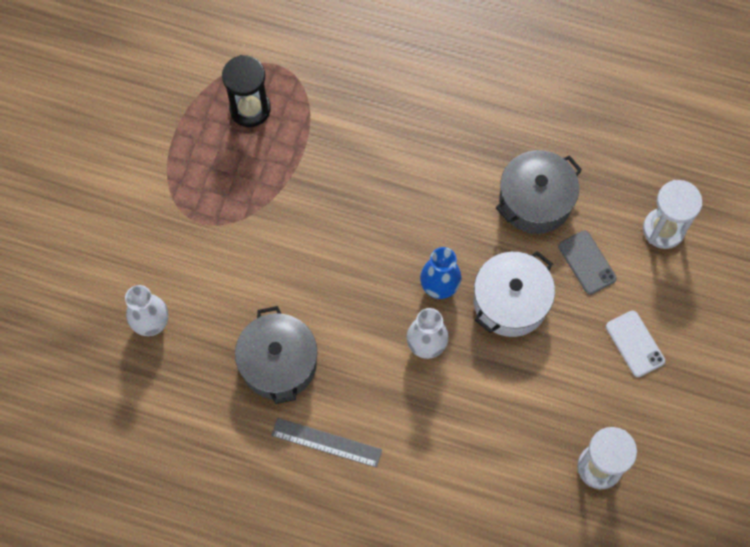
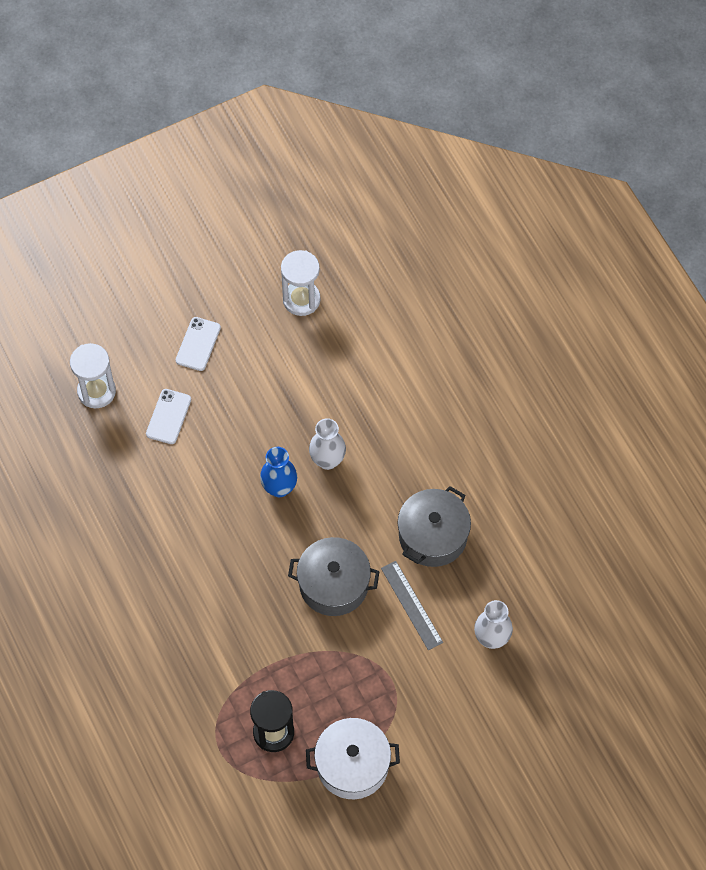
camera: 135 degrees left, 5 degrees down
grey ruler [271,418,382,468] -> grey ruler moved to [381,561,443,650]
white pot [474,251,555,337] -> white pot moved to [306,718,400,799]
grey pot [496,150,582,234] -> grey pot moved to [288,537,380,616]
grey phone [558,230,617,294] -> white phone [146,389,191,444]

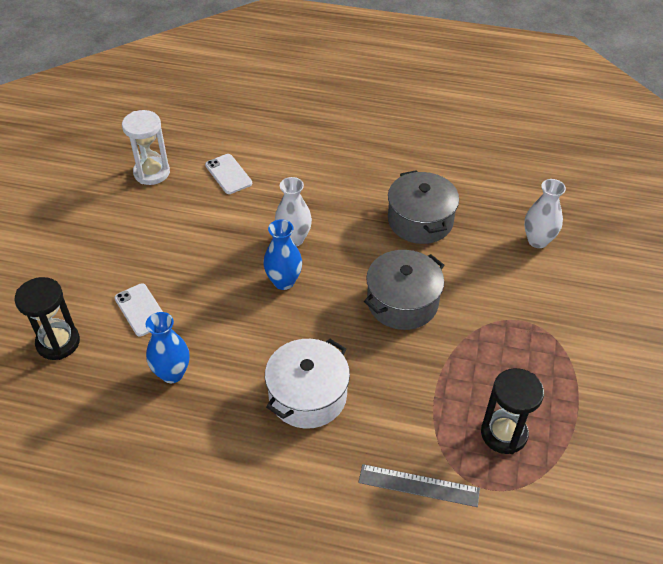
camera: 50 degrees left, 15 degrees down
white hourglass [70,343,116,408] -> black hourglass [14,277,80,360]
white phone [176,317,221,371] -> white phone moved to [205,154,252,194]
white pot [306,718,400,799] -> white pot moved to [265,339,350,429]
grey ruler [381,561,443,650] -> grey ruler moved to [358,464,480,507]
none -> blue vase [146,312,190,383]

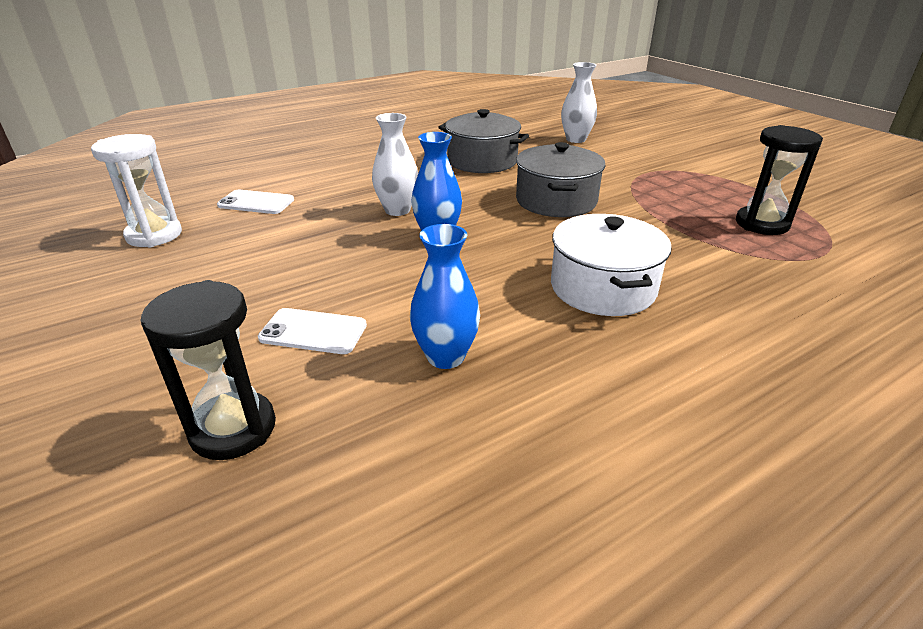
camera: 45 degrees left, 15 degrees down
grey ruler [358,464,480,507] -> none

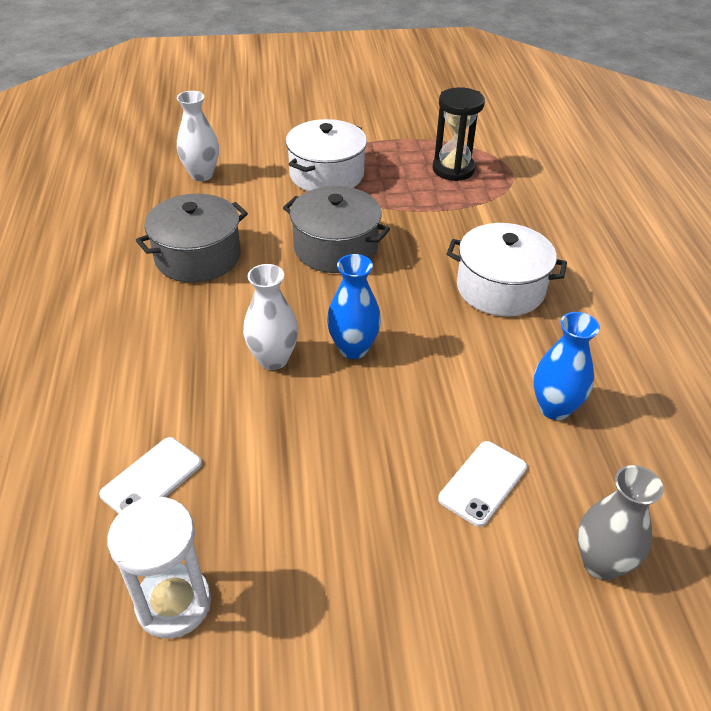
camera: 65 degrees left, 10 degrees up
black hourglass [140,280,276,460] -> grey vase [578,465,664,580]
none -> white pot [286,119,367,191]

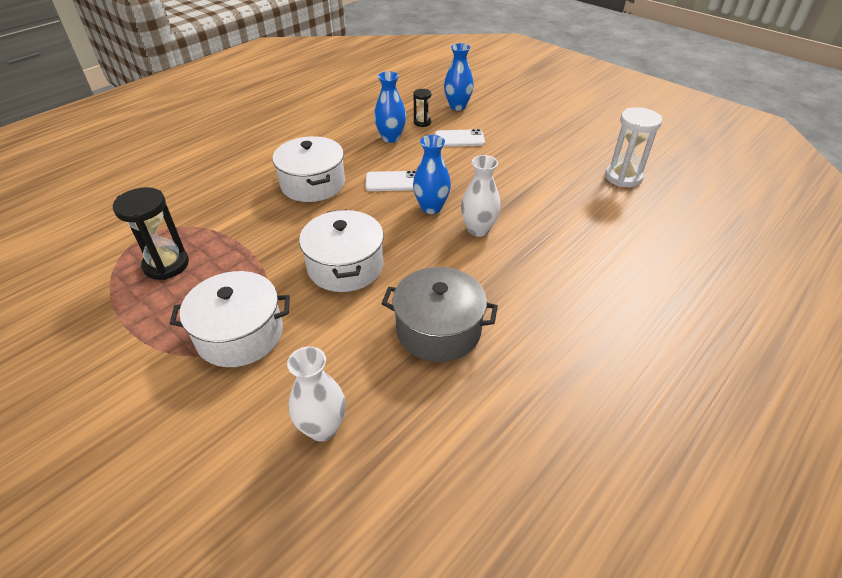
camera: 130 degrees left, 0 degrees up
white phone [99,437,202,514] -> white phone moved to [366,171,416,191]
grey pot [283,186,390,273] -> white pot [299,209,384,292]
grey vase [578,465,664,580] -> blue vase [444,43,474,111]
none -> black hourglass [413,89,432,127]

